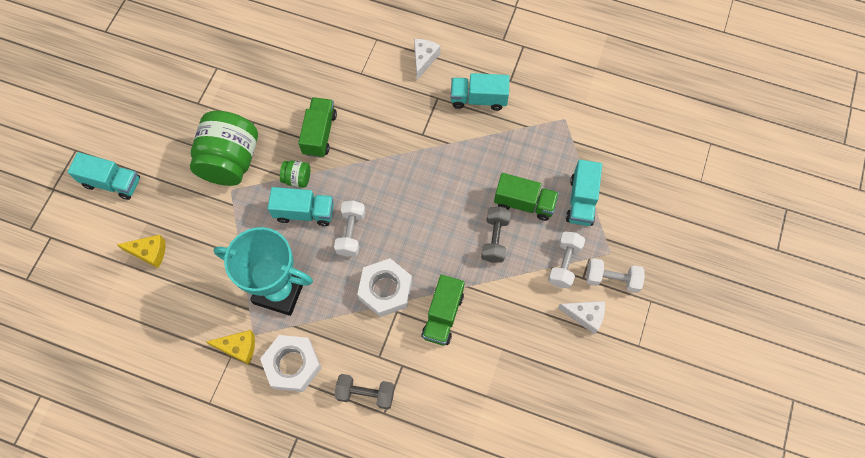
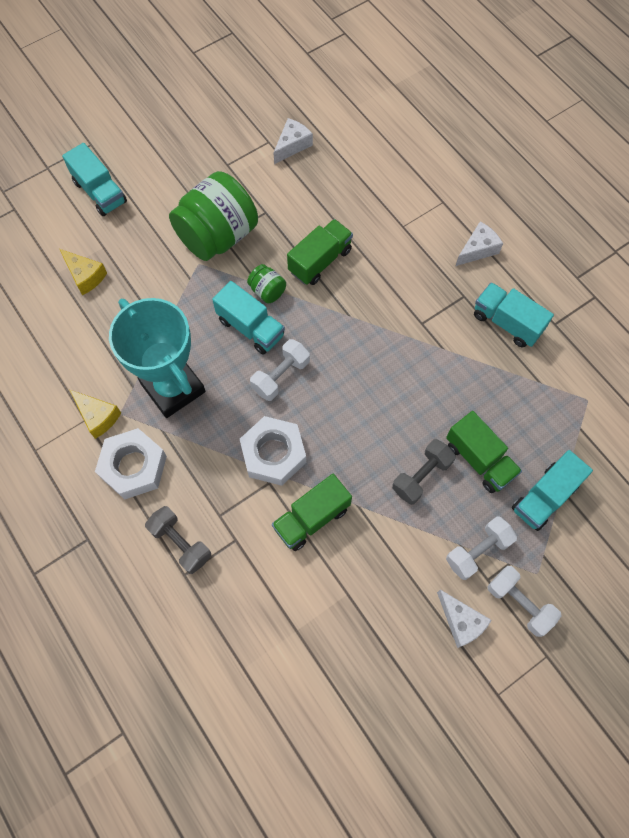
camera: 35 degrees right, 0 degrees up
none -> white cheese [274,118,313,164]

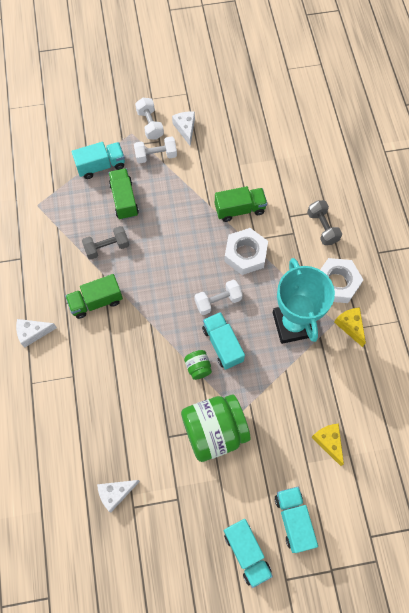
camera: 155 degrees left, 0 degrees up
green truck [287,219,353,285] -> green truck moved to [65,274,123,319]
grey dumbbell [392,439,456,505] -> grey dumbbell moved to [82,226,129,260]
turquoise truck [474,282,554,348] -> turquoise truck moved to [224,519,273,588]

